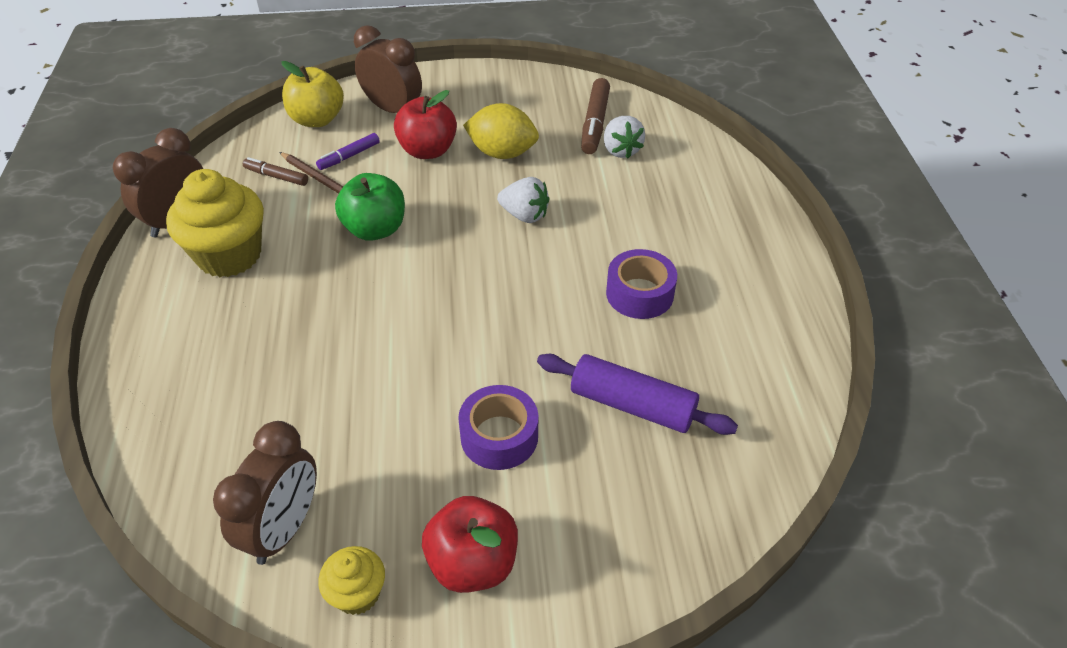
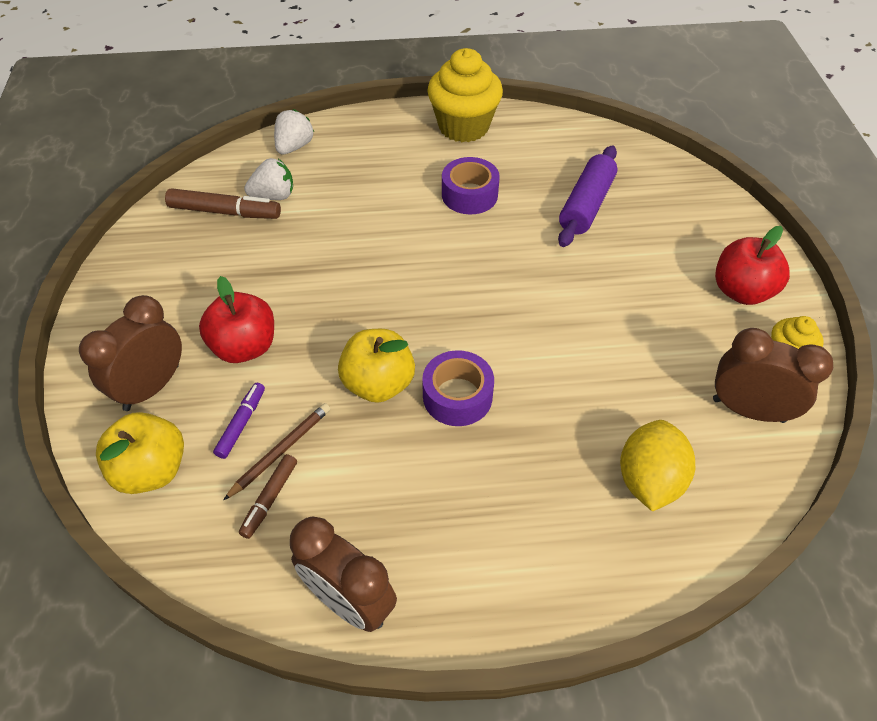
camera: 90 degrees left, 5 degrees up
yellow cupcake [166,169,264,277] -> yellow cupcake moved to [427,48,503,142]
purple marker [316,133,380,170] -> purple marker turned 120 degrees counterclockwise [213,383,265,459]
green apple [335,173,405,241] -> yellow apple [338,329,415,403]
purple tape [458,385,538,470] -> purple tape moved to [422,350,494,426]
yellow lemon [463,103,539,159] -> yellow lemon moved to [620,420,695,511]
white strawberry [497,177,549,223] -> white strawberry moved to [274,109,314,154]

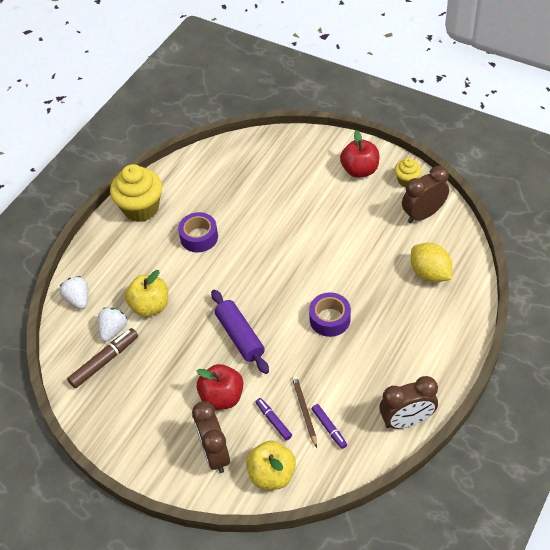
camera: 50 degrees left, 0 degrees up
brown marker [239,454,297,539] -> purple marker [312,404,347,449]
yellow apple [338,329,415,403] -> yellow apple moved to [125,270,168,317]
purple rolling pin [558,145,617,247] -> purple rolling pin moved to [211,290,269,374]

